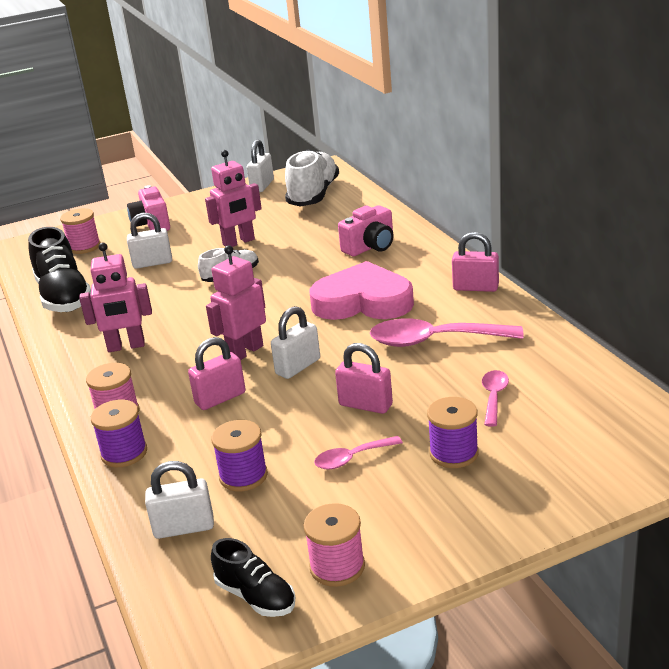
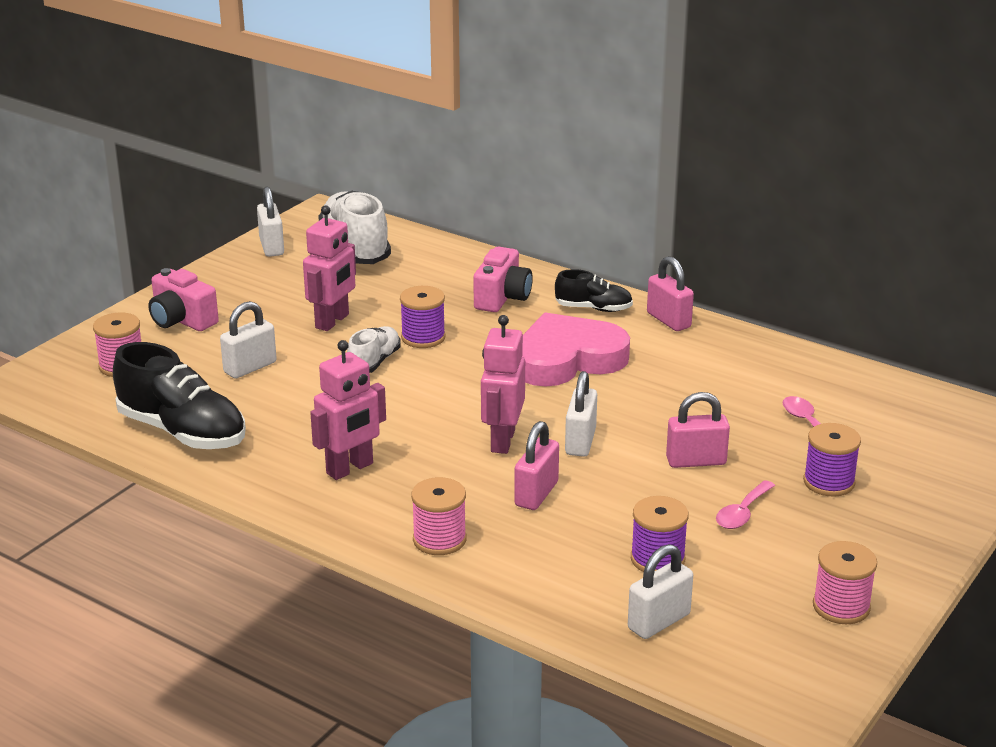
camera: 35 degrees left, 0 degrees up
purple spool [91,399,147,467] -> purple spool moved to [400,286,446,348]
black shoe [211,538,295,617] -> black shoe moved to [555,269,633,312]
pink spoon [370,319,524,347] -> none
pink padlock [452,232,499,292] -> pink padlock turned 75 degrees clockwise [647,256,694,331]

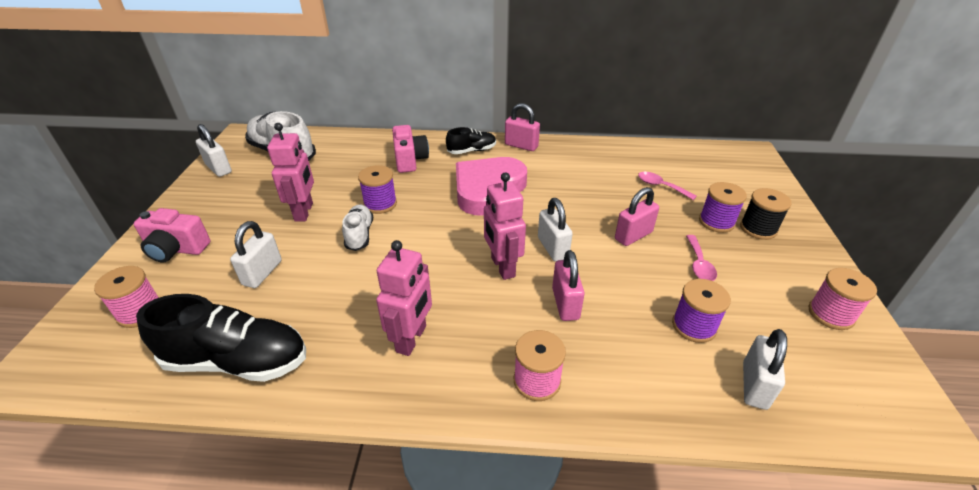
camera: 30 degrees left, 10 degrees up
none -> black spool [740,188,792,240]

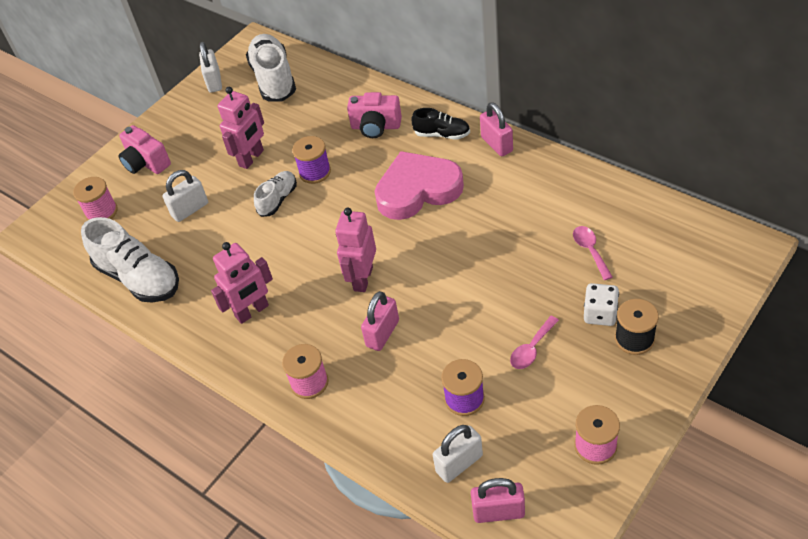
camera: 40 degrees right, 10 degrees up
black shoe [136,294,306,382] -> white shoe [81,217,179,302]
pink camera [392,125,429,173] -> pink camera turned 75 degrees clockwise [347,92,402,138]
white padlock [538,198,573,262] -> none
pink padlock [615,187,659,246] -> pink padlock moved to [471,478,525,523]
purple spool [699,182,747,233] -> white dice [584,283,619,326]

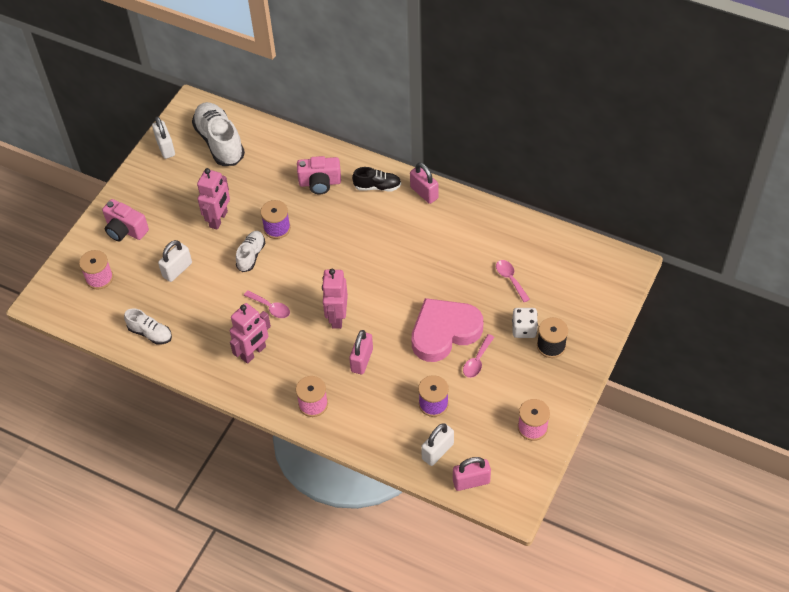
camera: 15 degrees left, 5 degrees up
white shoe [81,217,179,302] -> white shoe [124,308,172,345], size x0.55
pink heart [374,151,464,220] -> pink heart moved to [411,298,483,362]
none -> pink spoon [244,290,290,318]

